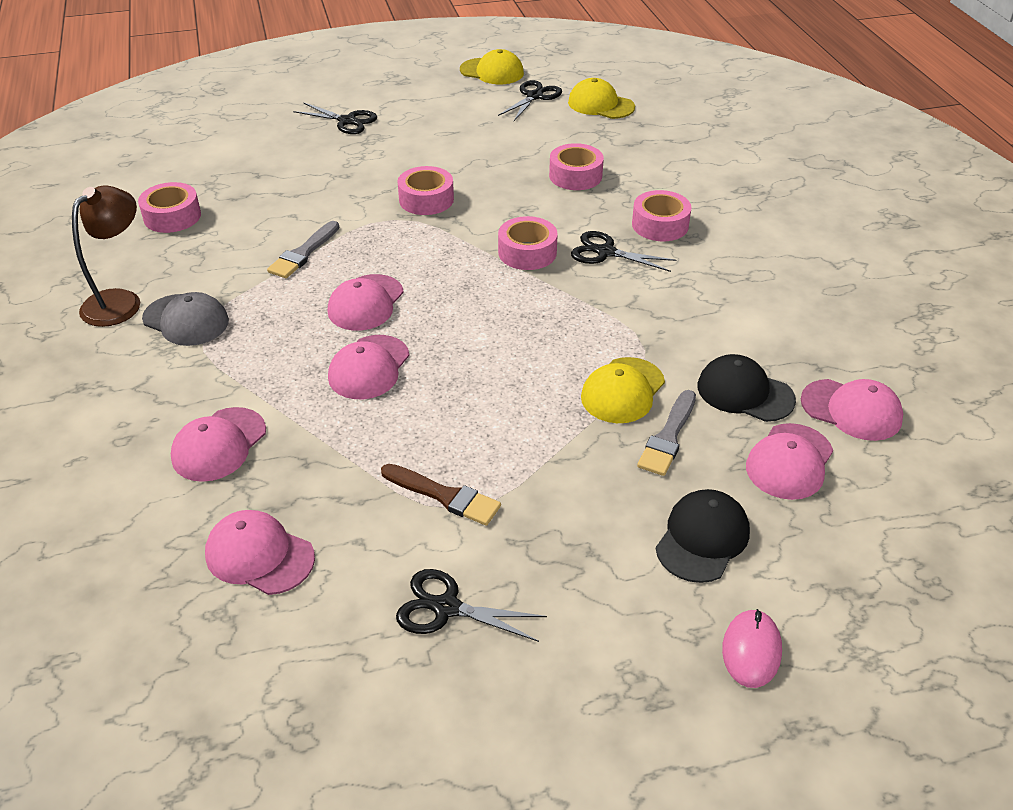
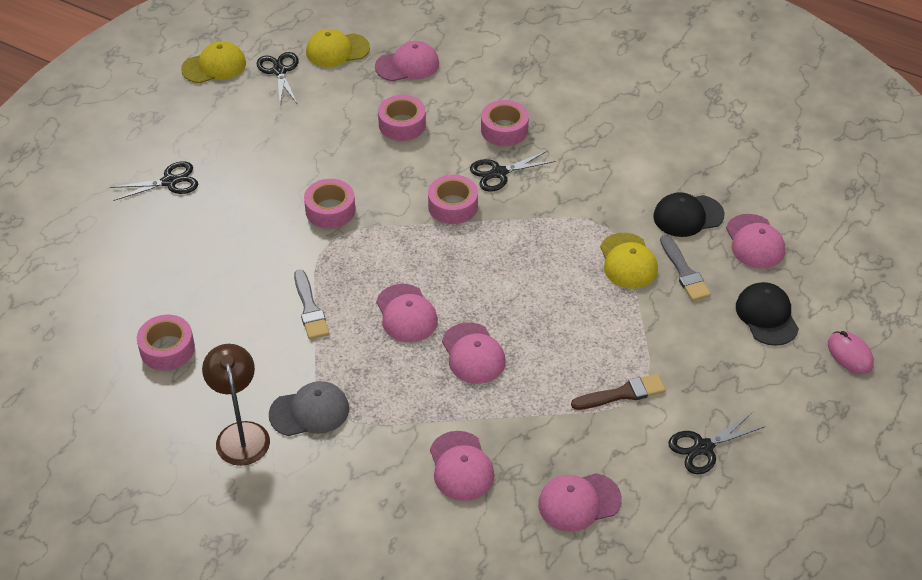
camera: 45 degrees left, 5 degrees up
pink cap [801,379,903,441] -> pink cap moved to [375,41,439,81]

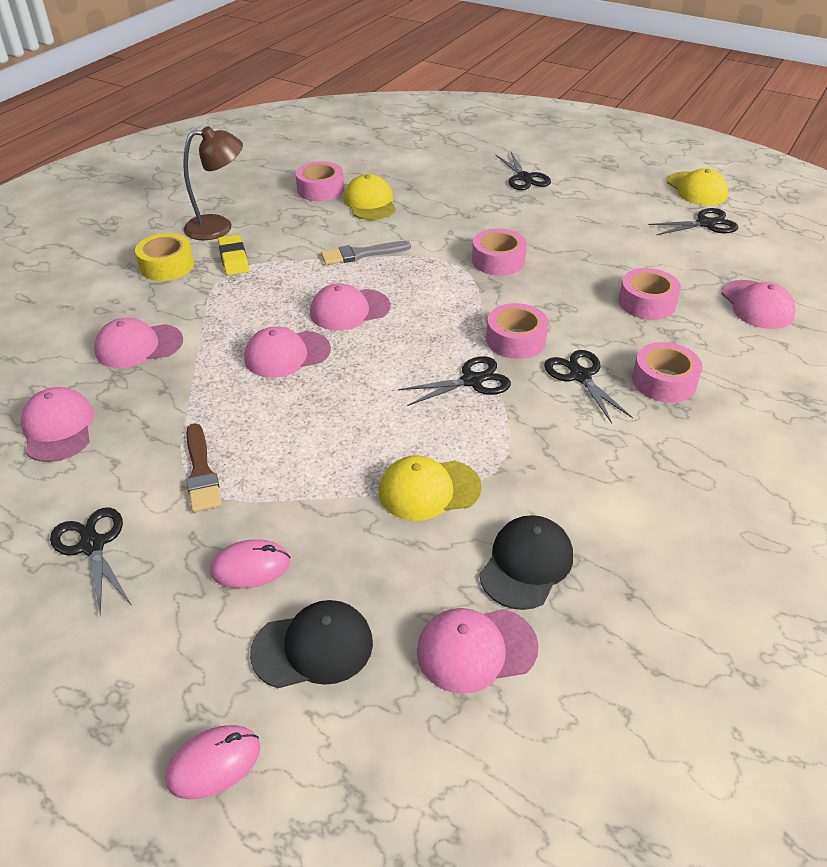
camera: 90 degrees right, 5 degrees down
grey cap [269,381,349,436] -> yellow eraser [218,234,249,275]
yellow cap [306,29,370,67] -> yellow cap moved to [344,174,396,220]
black cap [653,192,725,237] -> black cap turned 45 degrees clockwise [479,515,573,610]
grey brush [660,235,711,301] -> none
none -> yellow tape [135,233,194,281]
none -> pink mouse [210,539,291,588]
none -> black scissors [398,356,511,406]

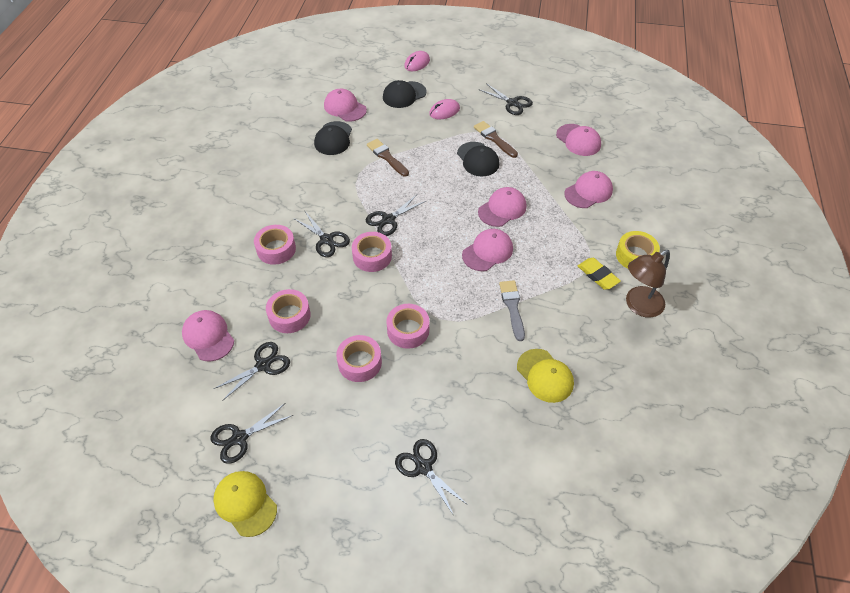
camera: 160 degrees right, 10 degrees up
pink tape [296,161,344,201] -> pink tape moved to [336,335,382,382]
grey brush [321,241,411,265] -> grey brush turned 60 degrees counterclockwise [499,280,525,341]
yellow cap [379,455,482,521] -> brown brush [367,139,409,177]
pink cap [417,608,538,694] -> pink cap turned 105 degrees counterclockwise [324,89,367,122]
none -> black scissors [214,342,290,401]
none -> black cap [457,142,499,176]

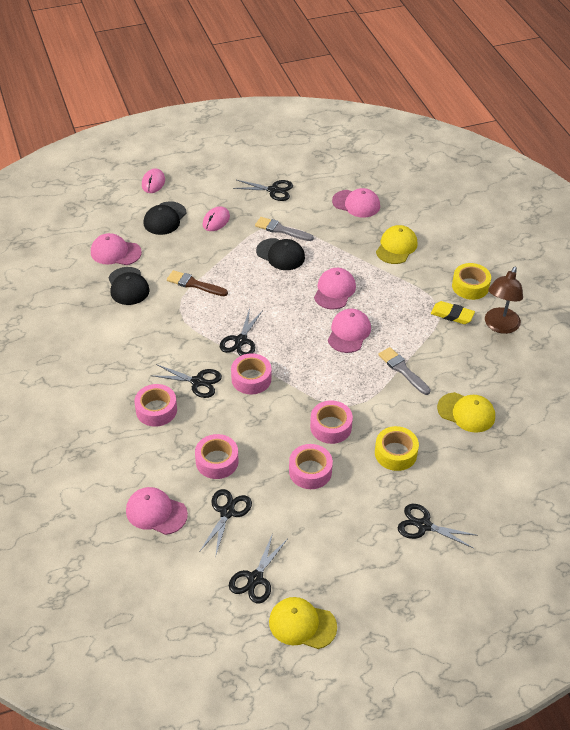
camera: 30 degrees left, 5 degrees down
brown brush [474,121,518,158] -> grey brush [255,217,314,241]
pink cap [564,171,613,208] -> yellow cap [376,225,418,264]
none -> yellow tape [375,426,419,471]

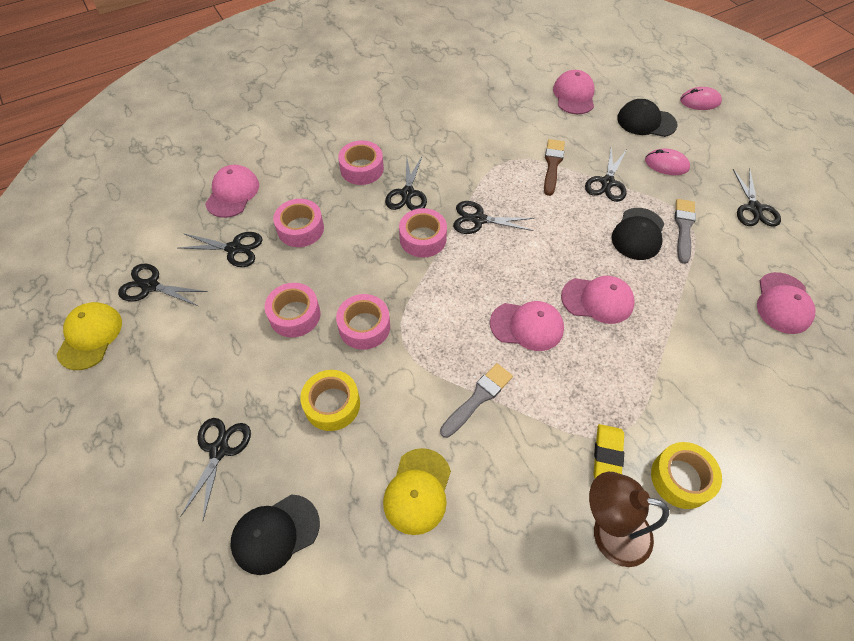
camera: 80 degrees right, 10 degrees up
black cap [108,267,150,305] -> black cap moved to [231,495,320,575]
yellow cap [376,225,418,264] -> none
none -> black scissors [585,148,627,202]

